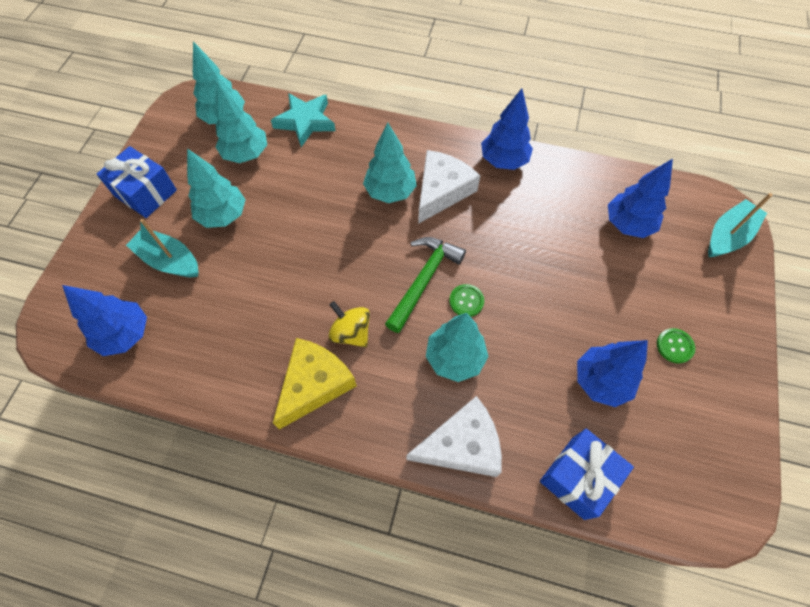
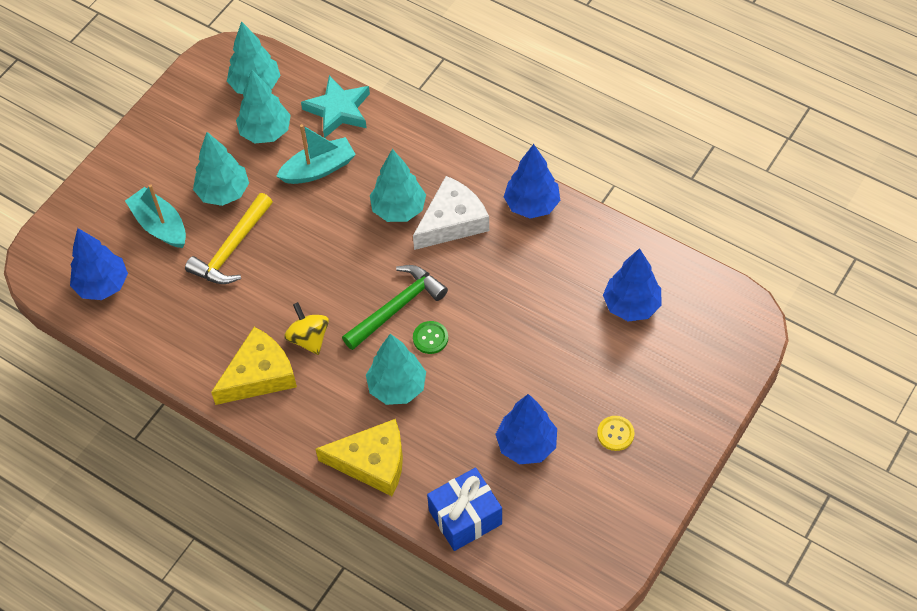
camera: 20 degrees right, 5 degrees down
blue gift [97,146,177,218] -> none
white cheese [407,396,502,477] -> yellow cheese [316,419,403,496]
green button [657,328,695,363] -> yellow button [597,416,634,451]
turquoise boat [708,193,773,257] -> turquoise boat moved to [276,124,356,184]
none -> yellow hammer [185,193,273,284]

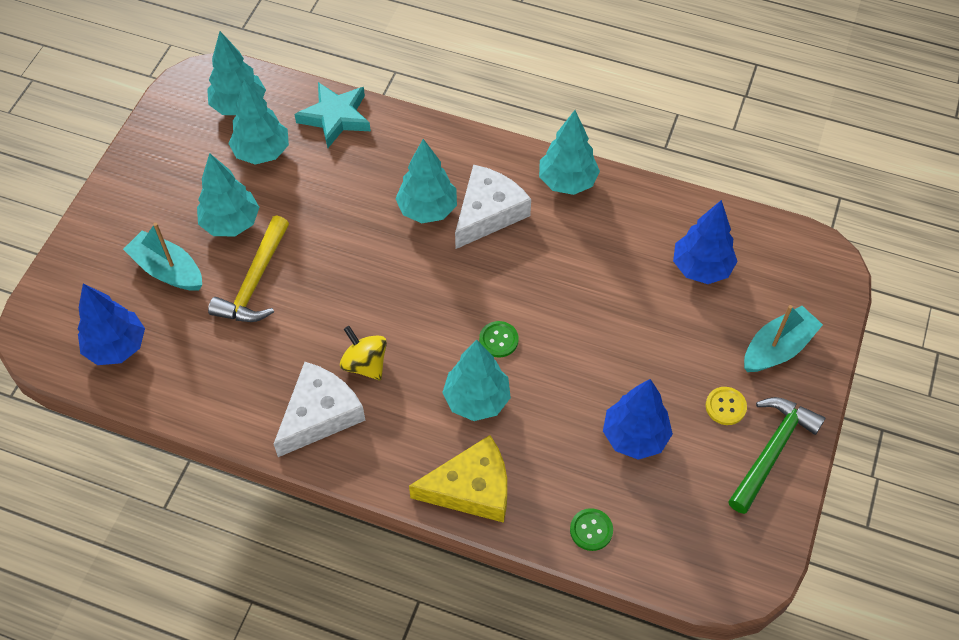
camera: 15 degrees left, 0 degrees up
yellow cheese [211,327,297,405] -> white cheese [274,362,365,457]
turquoise boat [276,124,356,184] -> turquoise boat moved to [744,305,823,372]
green hammer [342,265,448,350] -> green hammer moved to [728,397,825,514]
blue gift [427,468,502,551] -> green button [570,508,613,551]
blue tree [504,144,560,219] -> turquoise tree [539,110,600,195]

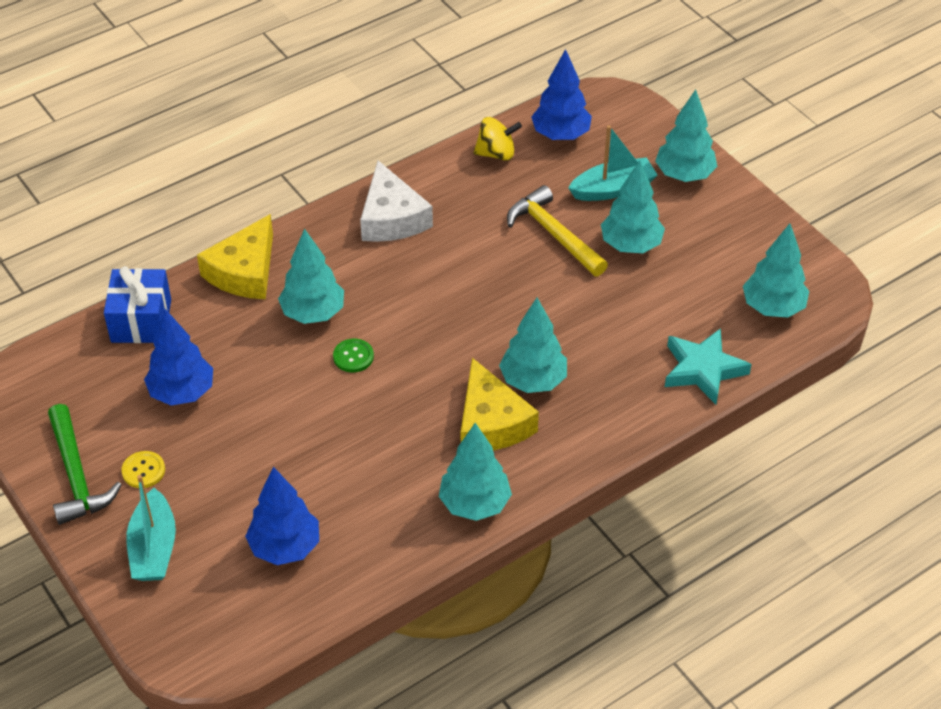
camera: 125 degrees right, 10 degrees down
turquoise tree [228,79,289,165] -> turquoise tree moved to [655,89,718,182]
yellow spinning top [340,326,387,380] -> yellow spinning top moved to [473,117,522,161]
white cheese [455,165,531,249] -> yellow cheese [461,358,539,451]
green button [570,508,613,551] -> blue gift [104,266,171,343]

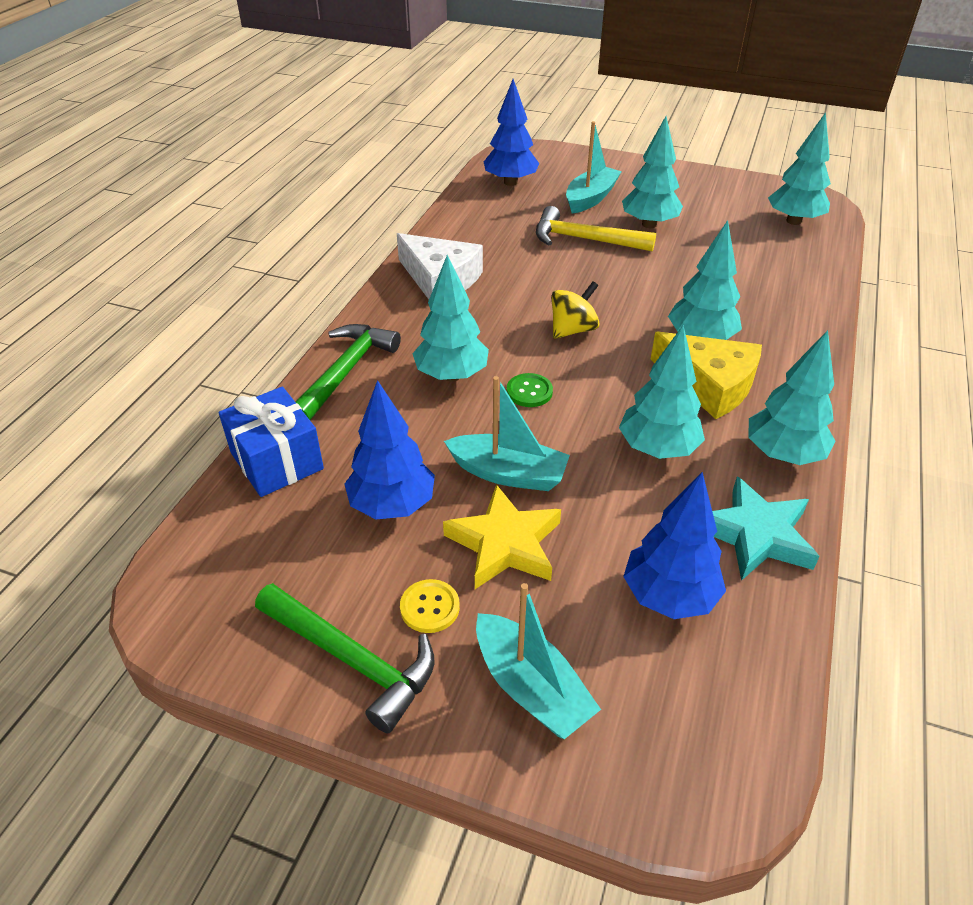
camera: 35 degrees left, 5 degrees down
yellow cheese [197,214,273,299] -> green hammer [295,324,401,420]
yellow spinning top [473,117,522,161] -> yellow spinning top moved to [551,281,600,339]
turquoise tree [655,89,718,182] -> turquoise tree moved to [619,325,705,459]
turquoise star [665,328,752,405] -> turquoise star moved to [712,477,820,581]
none -> yellow star [443,484,561,589]
none -> turquoise boat [444,376,570,491]

